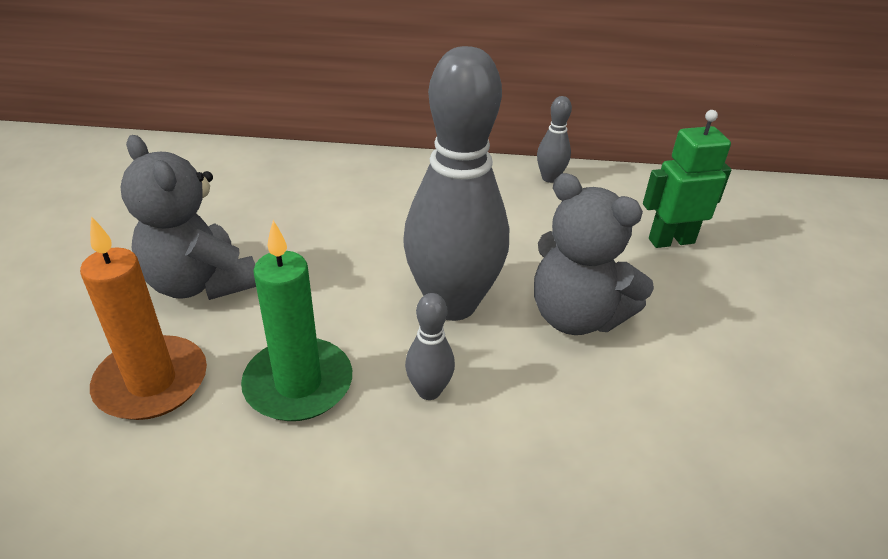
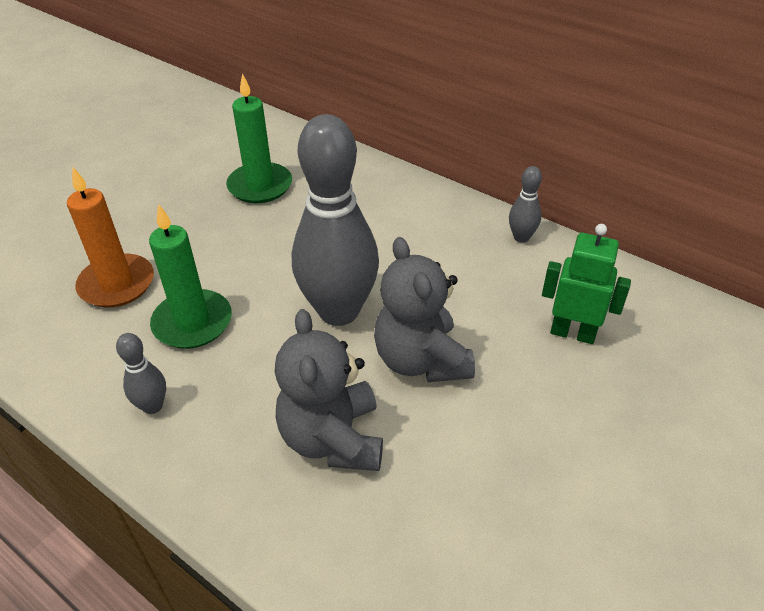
camera: 35 degrees right, 5 degrees up
grey teddy bear [120,135,256,300] -> grey teddy bear moved to [275,309,383,471]
grey bowling pin [405,293,455,400] -> grey bowling pin moved to [116,333,166,414]
none -> green candle [226,73,292,203]

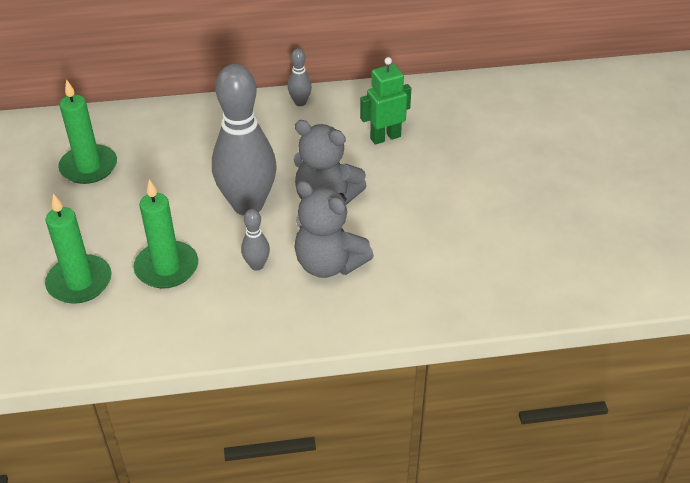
camera: 45 degrees left, 0 degrees up
orange candle [67,167,154,308] -> green candle [45,194,111,304]
grey bowling pin [116,333,166,414] -> grey bowling pin moved to [241,209,270,271]

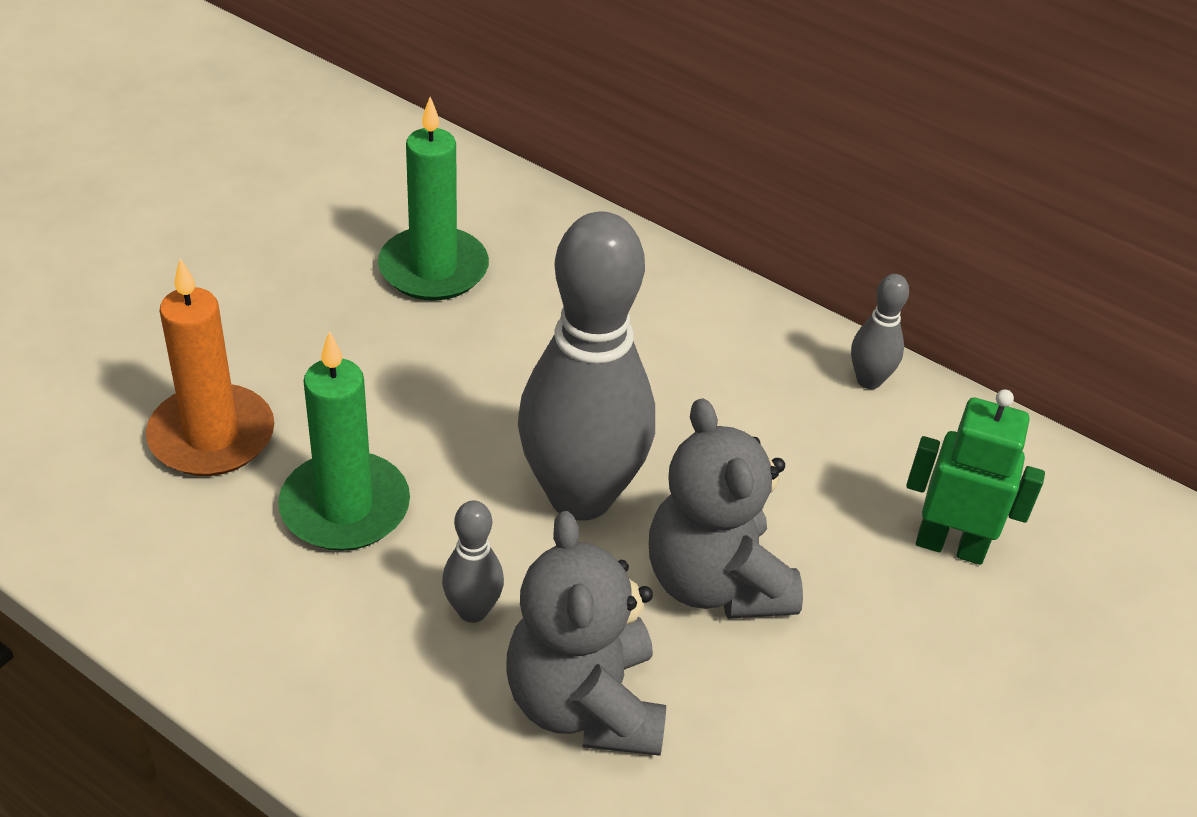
camera: 40 degrees right, 0 degrees up
green candle [45,194,111,304] -> orange candle [146,258,274,476]

